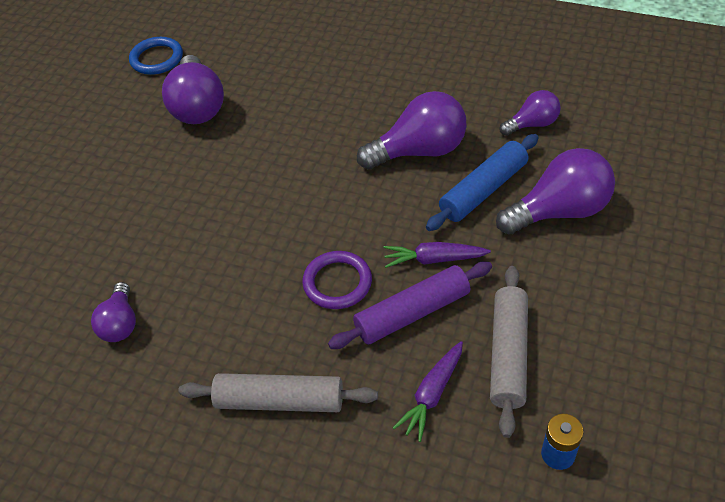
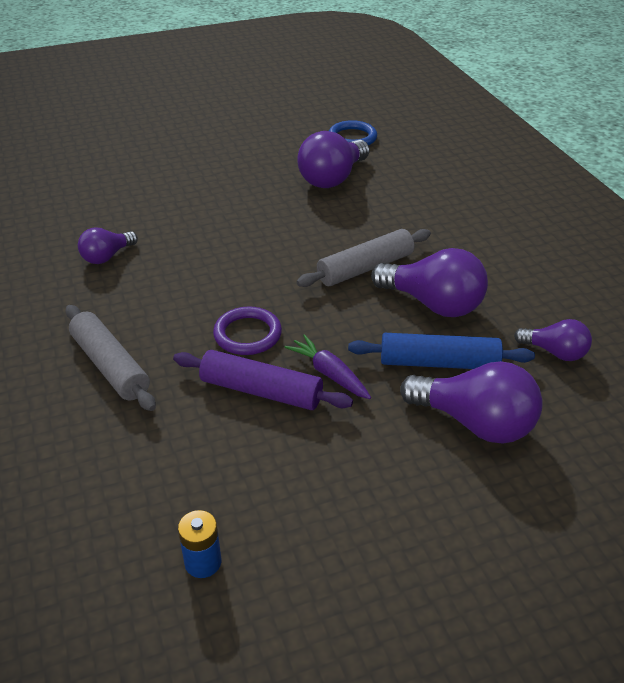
camera: 45 degrees right, 10 degrees down
purple carrot [393,341,463,442] -> none
grey rolling pin [490,266,528,438] -> grey rolling pin moved to [297,229,431,287]

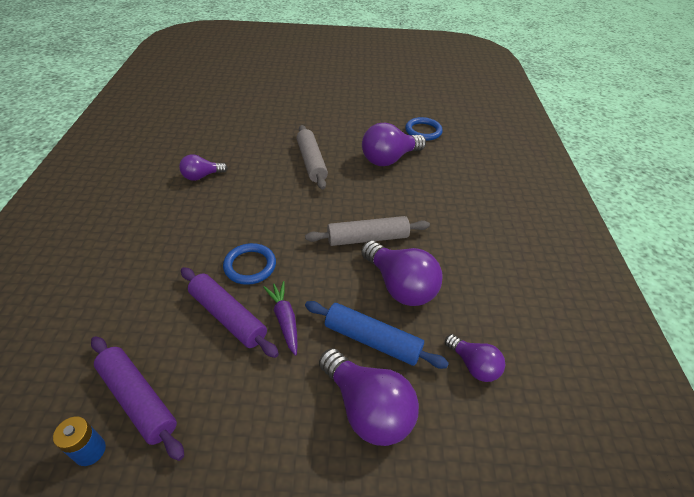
camera: 20 degrees right, 5 degrees up
grey rolling pin [66,305,156,411] -> grey rolling pin moved to [296,125,328,190]
purple ring [213,307,282,355] -> blue ring [223,243,276,285]
none -> purple rolling pin [91,336,184,461]

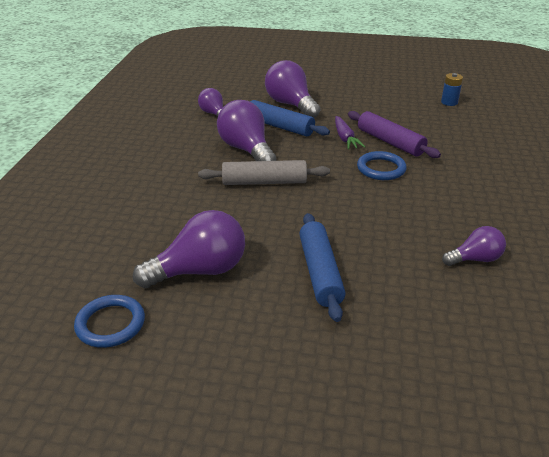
camera: 170 degrees left, 10 degrees down
purple rolling pin [91,336,184,461] -> none
grey rolling pin [296,125,328,190] -> blue rolling pin [299,213,345,322]

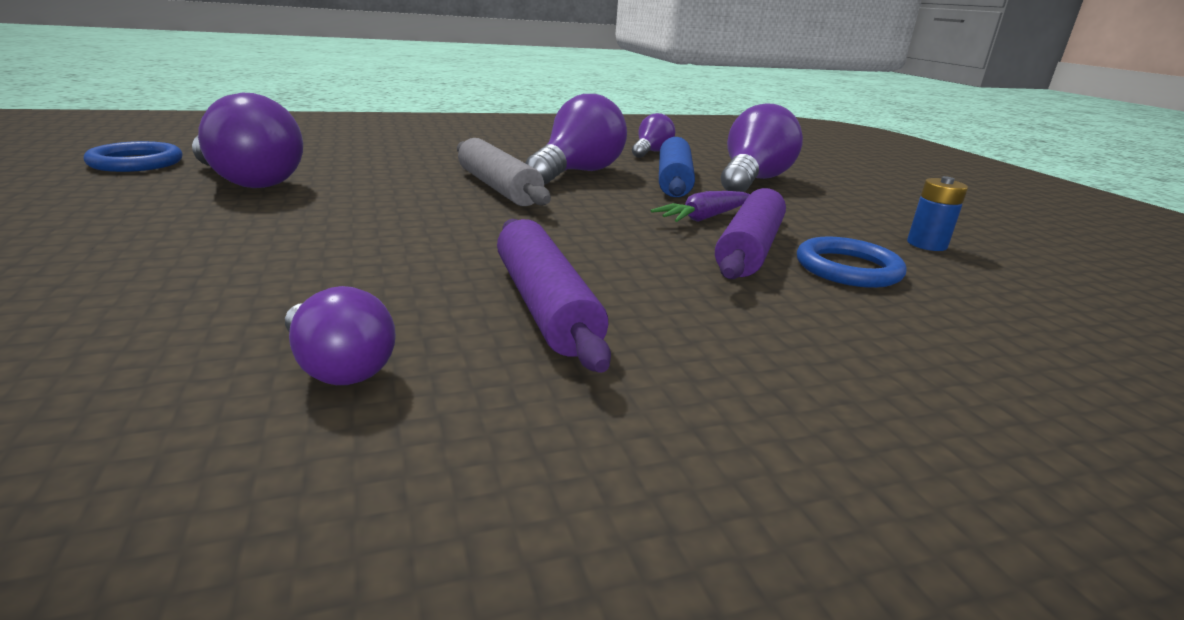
camera: 60 degrees right, 10 degrees down
blue rolling pin [299,213,345,322] -> none
blue ring [357,151,407,180] -> blue ring moved to [797,237,906,288]
blue battery [441,73,463,106] -> blue battery moved to [907,176,968,251]
none -> purple rolling pin [497,219,611,373]

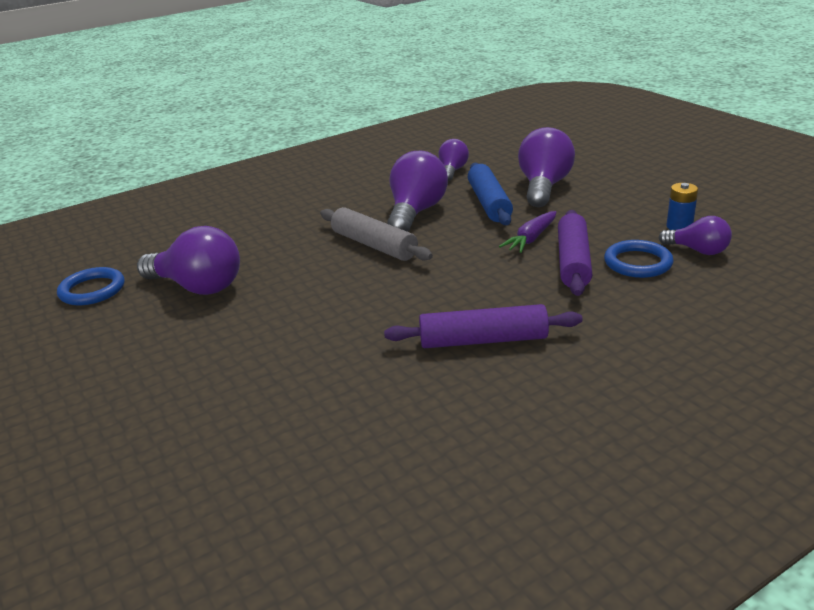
camera: 10 degrees left, 5 degrees up
purple light bulb [285,286,396,385] -> purple light bulb moved to [659,216,732,255]
purple rolling pin [497,219,611,373] -> purple rolling pin turned 60 degrees counterclockwise [384,304,583,348]

